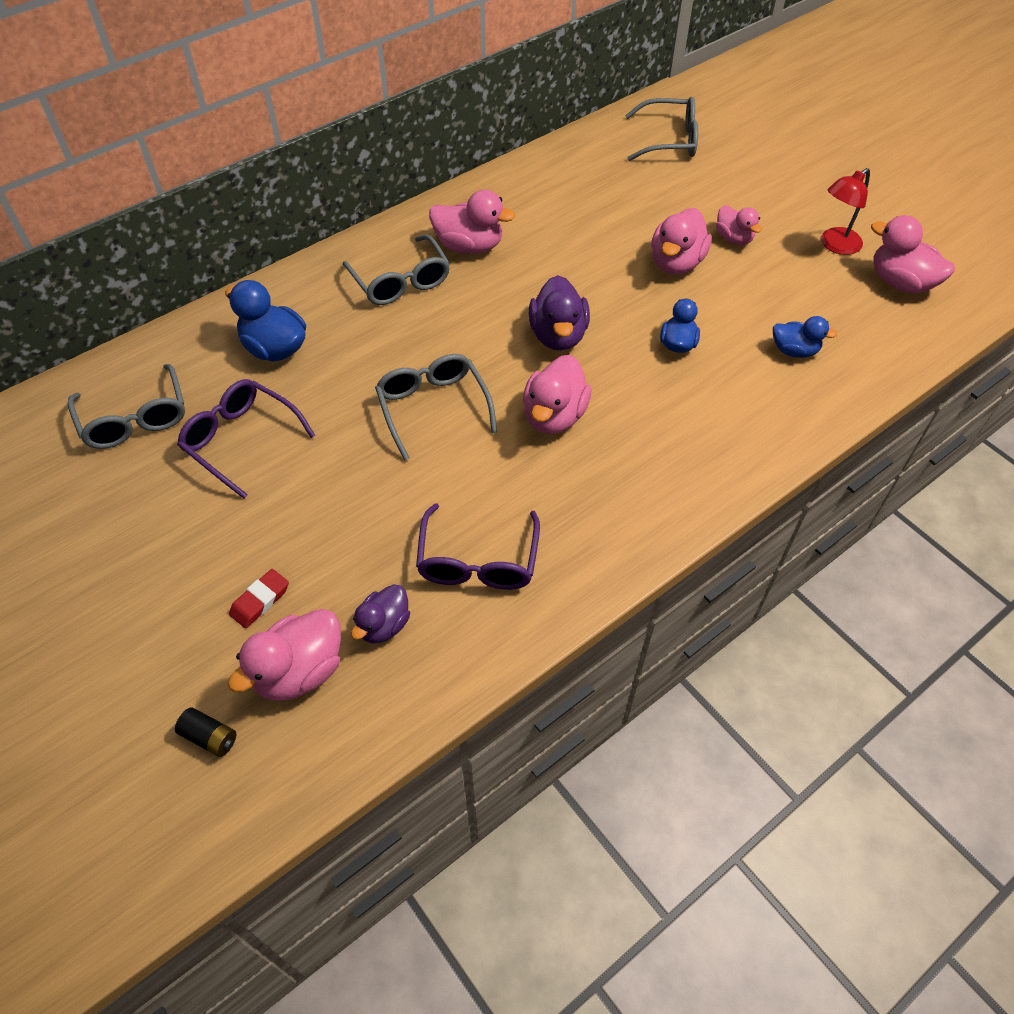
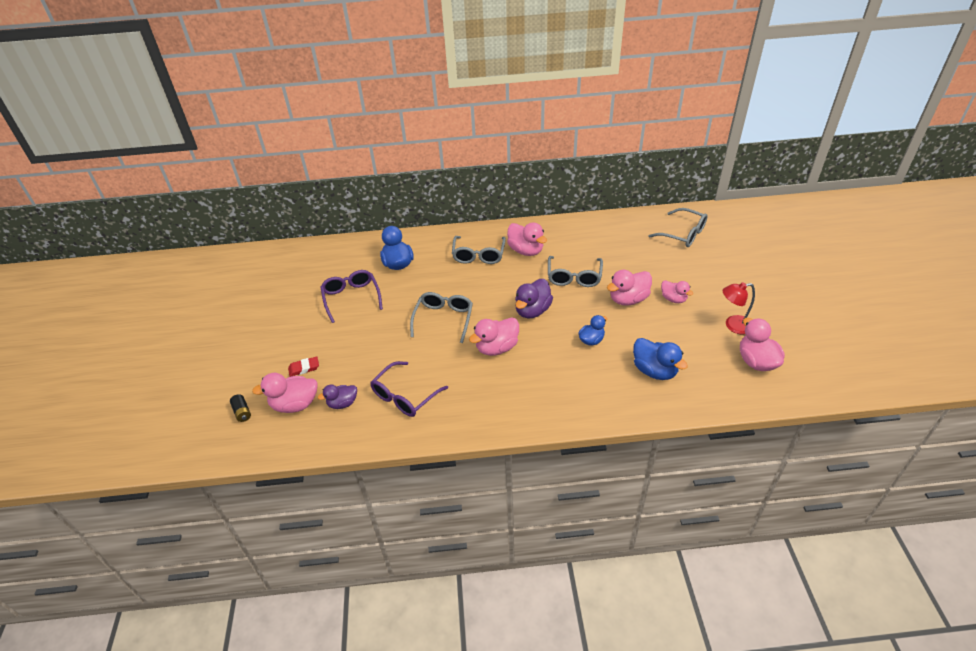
camera: 35 degrees right, 10 degrees down
grey glasses [68,364,185,449] -> grey glasses moved to [548,256,603,287]
pink duck [716,205,762,245] -> pink duck turned 45 degrees counterclockwise [661,280,693,303]
blue duck [773,316,838,358] -> blue duck [633,338,688,380], size x1.57

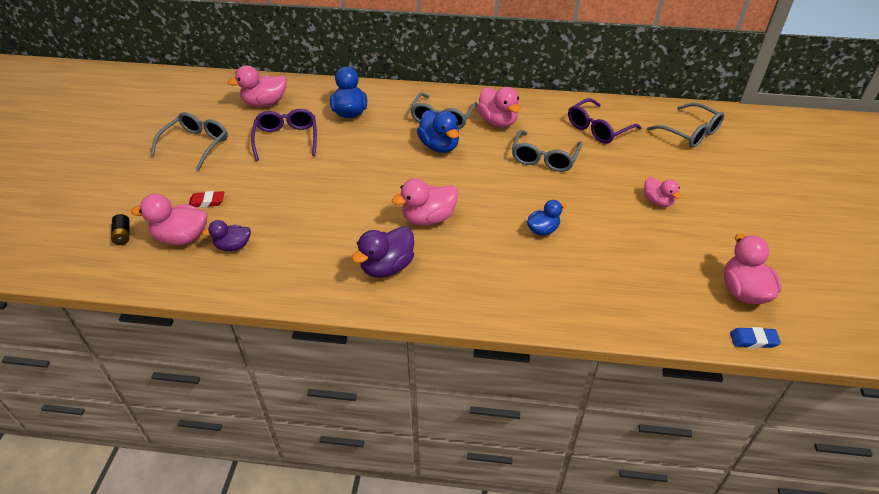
camera: 10 degrees right, 0 degrees up
purple glasses [370,361,448,417] -> purple glasses moved to [568,98,642,144]
grey glasses [410,292,473,343] -> grey glasses moved to [151,112,228,170]
purple duck [515,279,553,319] -> purple duck moved to [352,226,414,278]
pink duck [607,270,652,306] -> pink duck moved to [227,65,287,107]
blue duck [633,338,688,380] -> blue duck moved to [417,110,459,153]
red lamp [723,282,755,334] -> none
none -> blue eraser [730,327,781,348]

